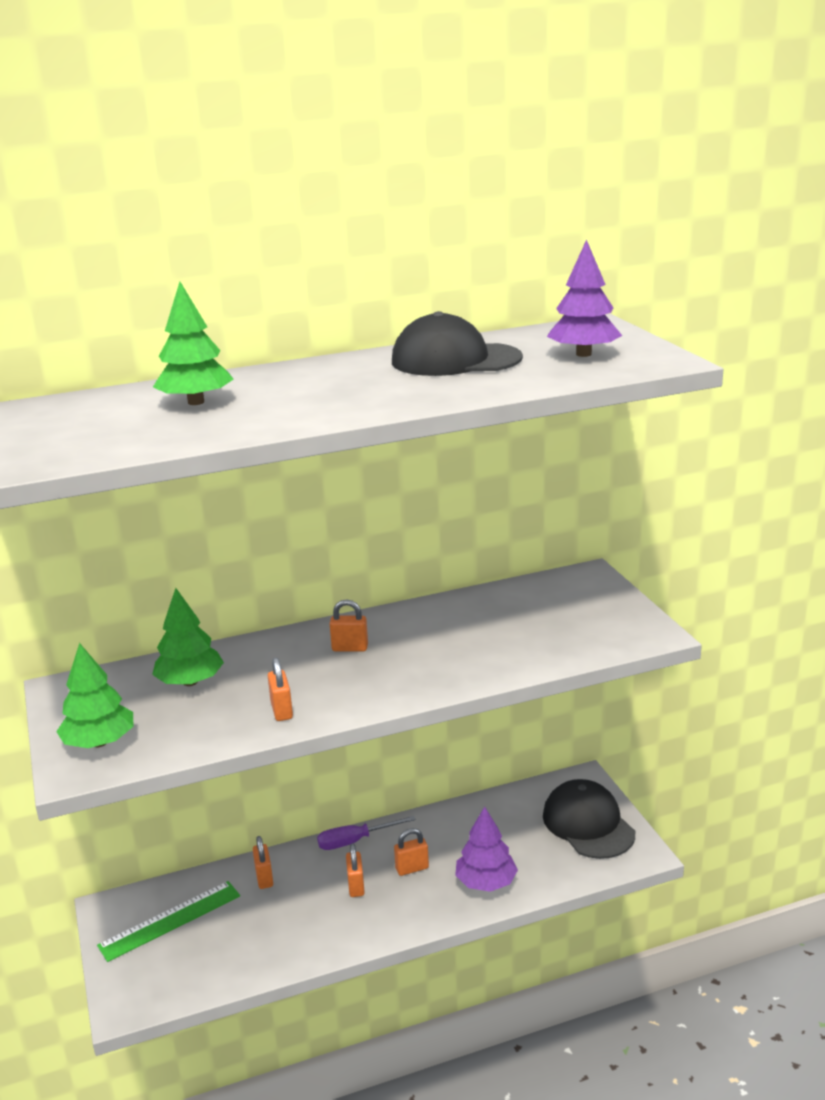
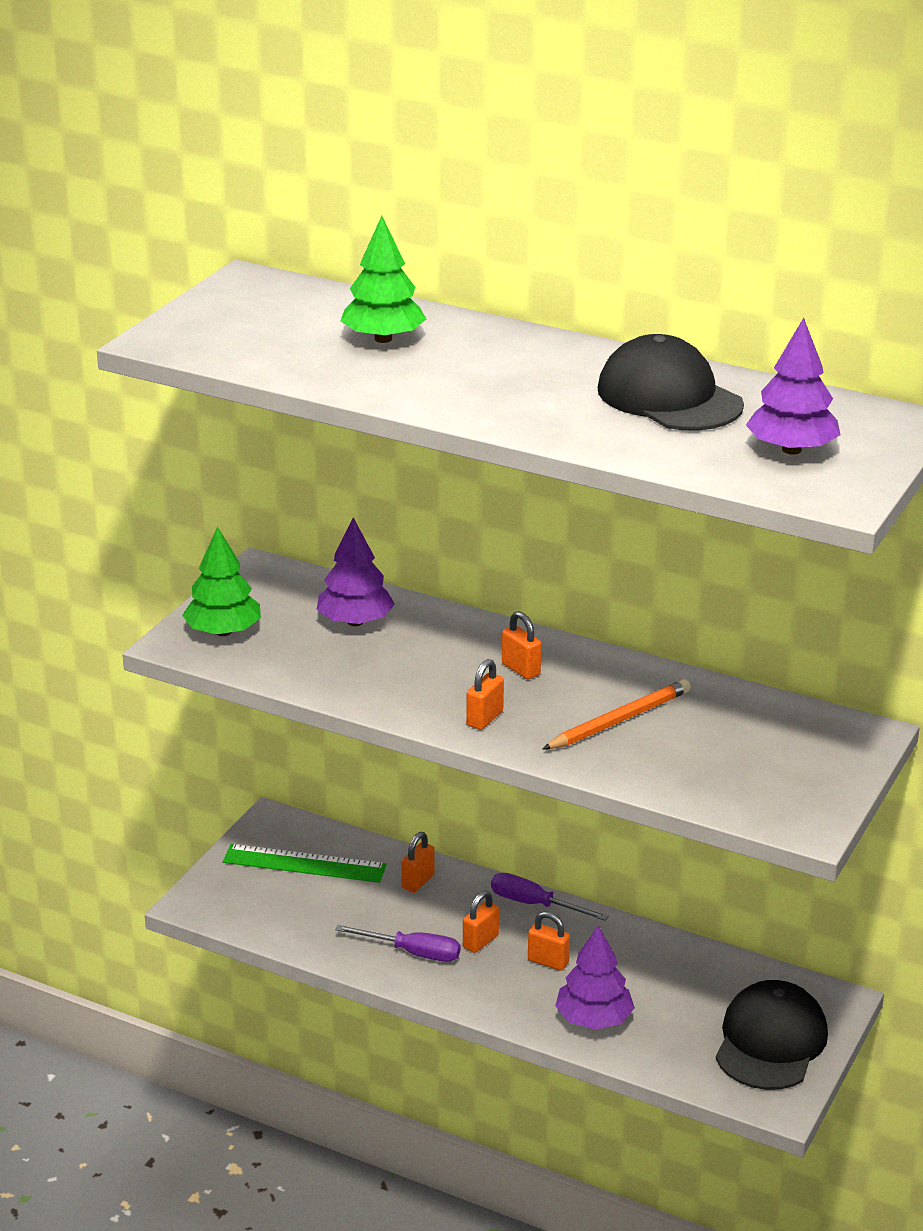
camera: 45 degrees right, 5 degrees up
green tree [152,588,224,686] -> purple tree [317,517,395,626]
orange padlock [268,658,293,721] -> orange padlock moved to [466,659,504,730]
none -> purple screwdriver [335,925,460,962]
none -> orange pencil [542,679,691,750]

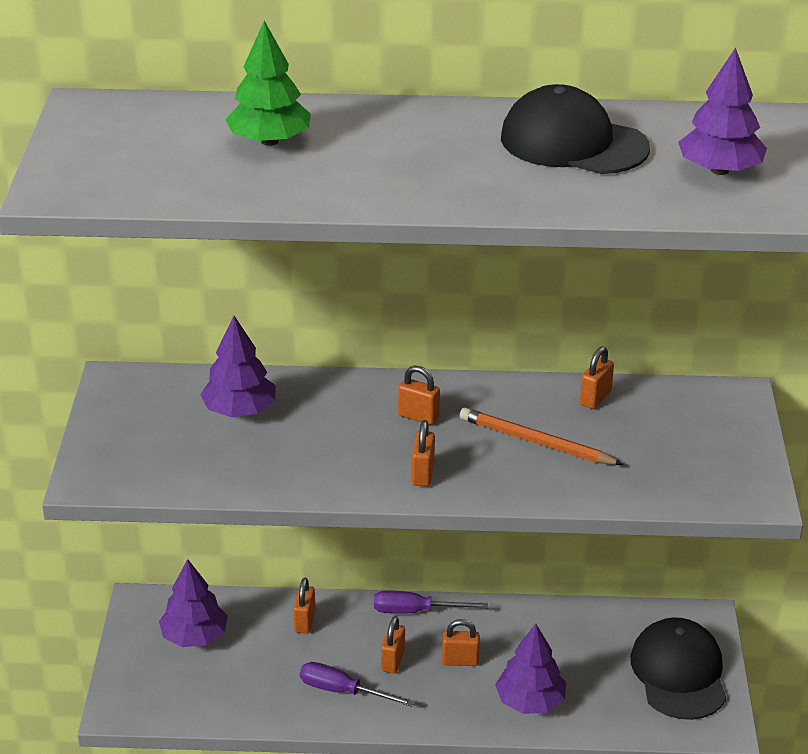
camera: 25 degrees left, 5 degrees up
green tree [182,526,261,636] -> none
green ruler [223,844,387,883] -> purple tree [159,559,228,647]
purple screwdriver [335,925,460,962] -> purple screwdriver turned 150 degrees counterclockwise [300,662,415,707]
orange pencil [542,679,691,750] -> orange pencil turned 90 degrees counterclockwise [460,408,624,465]
none -> orange padlock [580,346,614,409]

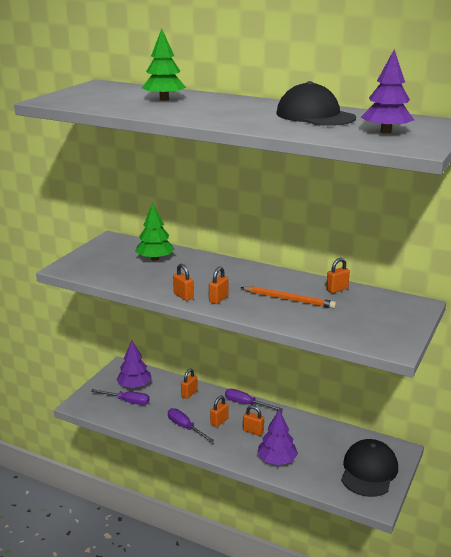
camera: 25 degrees right, 10 degrees down
purple tree [200,316,275,417] -> green tree [135,203,175,261]
orange padlock [398,366,440,425] -> orange padlock moved to [173,264,194,301]
orange pencil [460,408,624,465] -> orange pencil turned 150 degrees clockwise [240,286,336,309]
none -> purple screwdriver [91,389,150,405]

